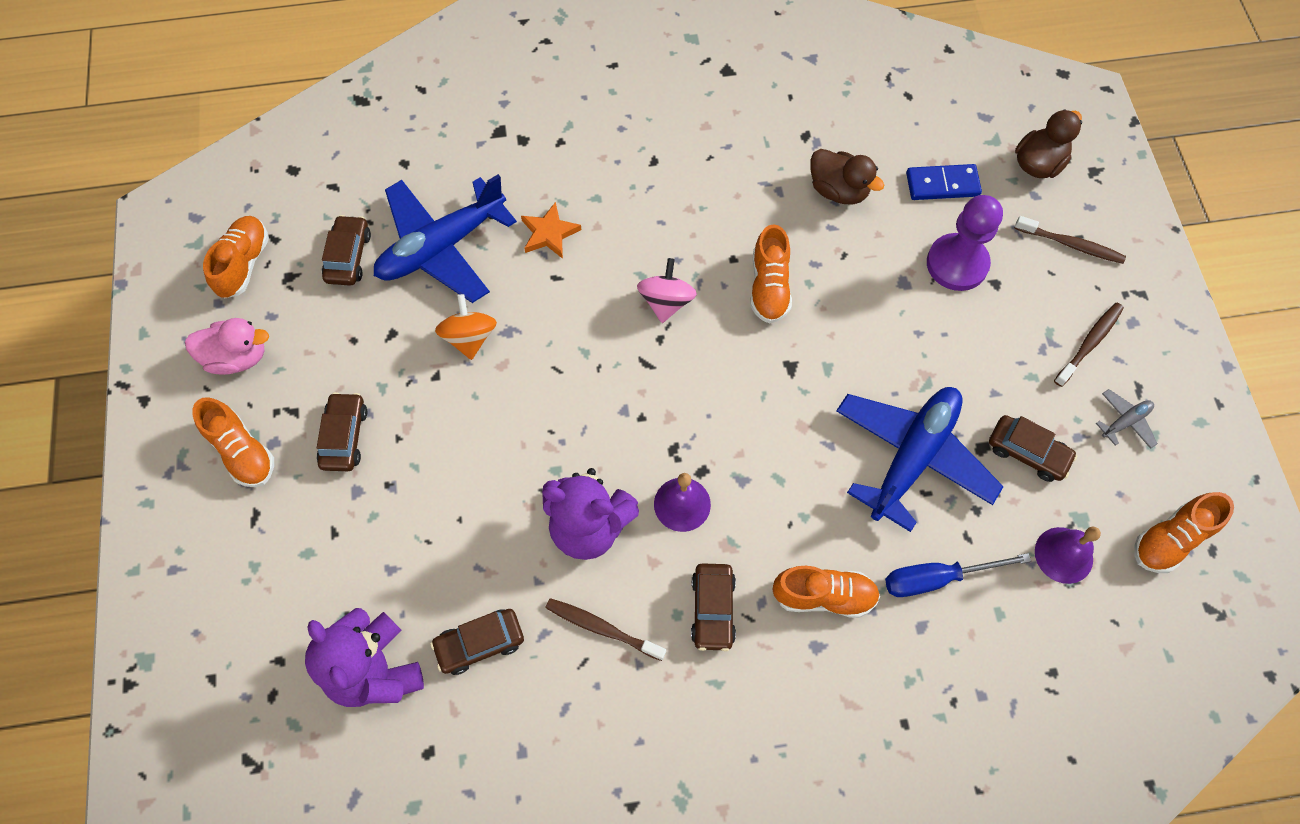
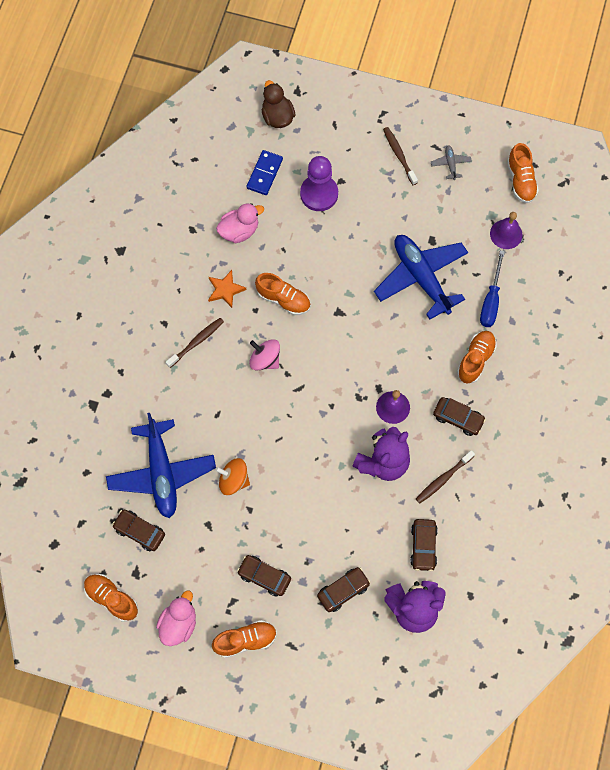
camera: 65 degrees left, 5 degrees up
orange star [521,202,581,259] -> orange star moved to [208,270,246,308]
brown duck [810,149,884,204] -> pink duck [216,203,264,243]
brown car [989,415,1077,482] -> brown car moved to [317,567,370,612]
brown toothbrush [1014,216,1126,264] -> brown toothbrush moved to [166,318,224,368]

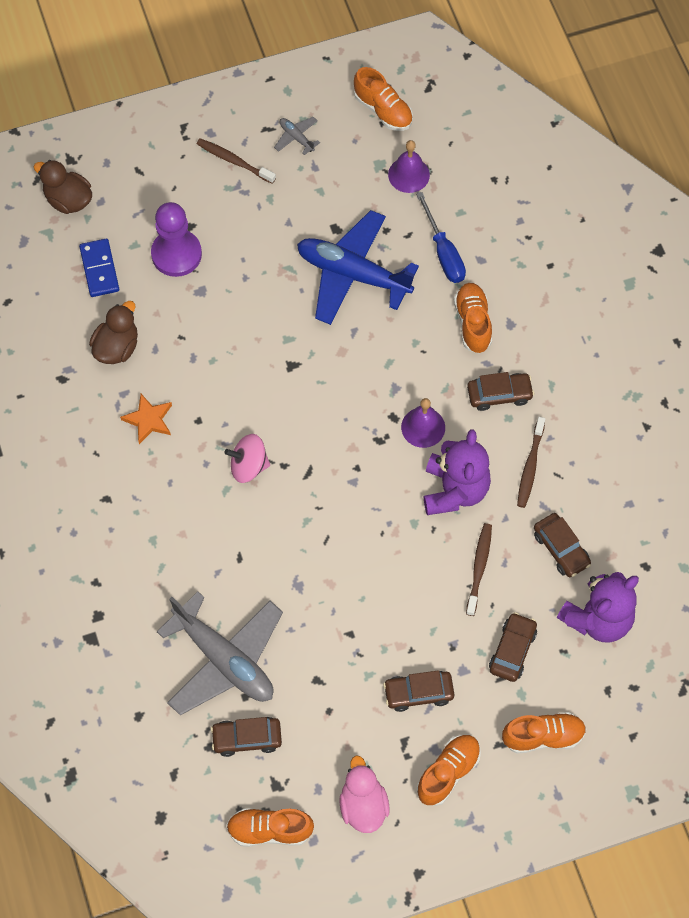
camera: 35 degrees left, 5 degrees down
blue plane [106,413,216,518] -> grey plane [157,592,283,715]
brown toothbrush [166,318,224,368] -> brown toothbrush moved to [466,523,492,616]
orange spinning top [215,458,250,495] -> none
pink duck [216,203,264,243] -> brown duck [89,301,138,364]
orange shoe [255,273,311,315] -> orange shoe moved to [502,712,587,754]

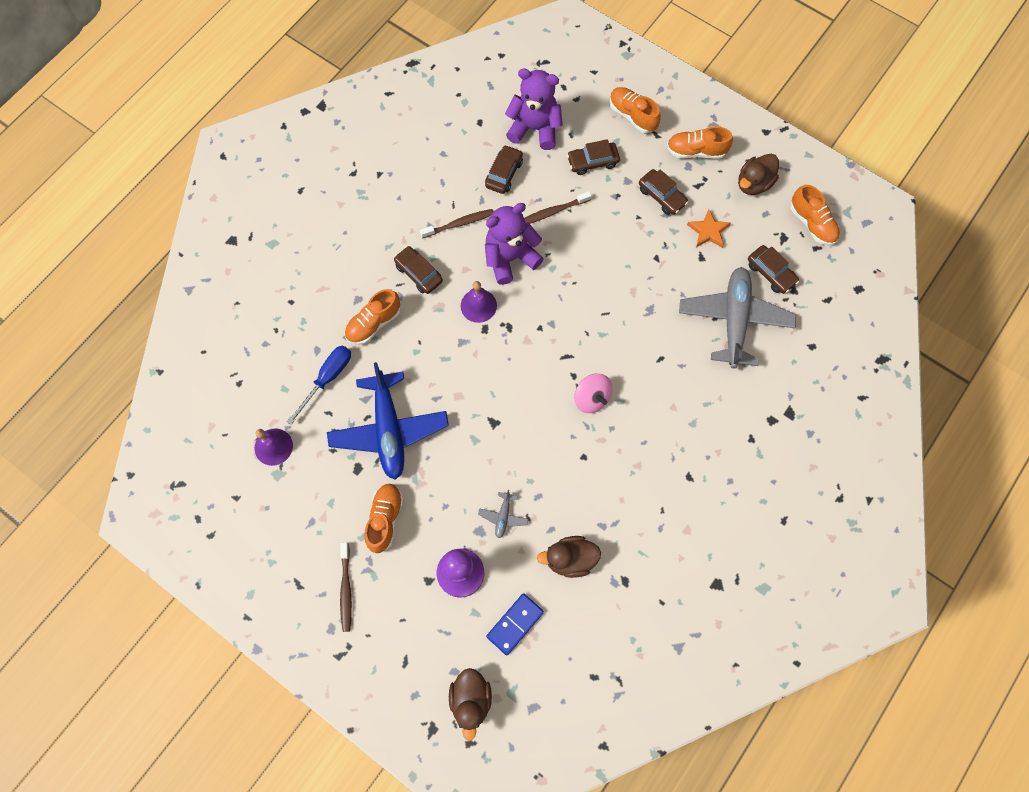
camera: 125 degrees left, 5 degrees up
orange star [120,394,172,444] -> orange star moved to [687,209,731,248]
grey plane [274,117,320,155] -> grey plane moved to [478,490,528,538]
pink duck [339,755,390,833] -> brown duck [738,154,779,195]
orange shoe [354,67,413,131] -> orange shoe moved to [364,483,404,553]

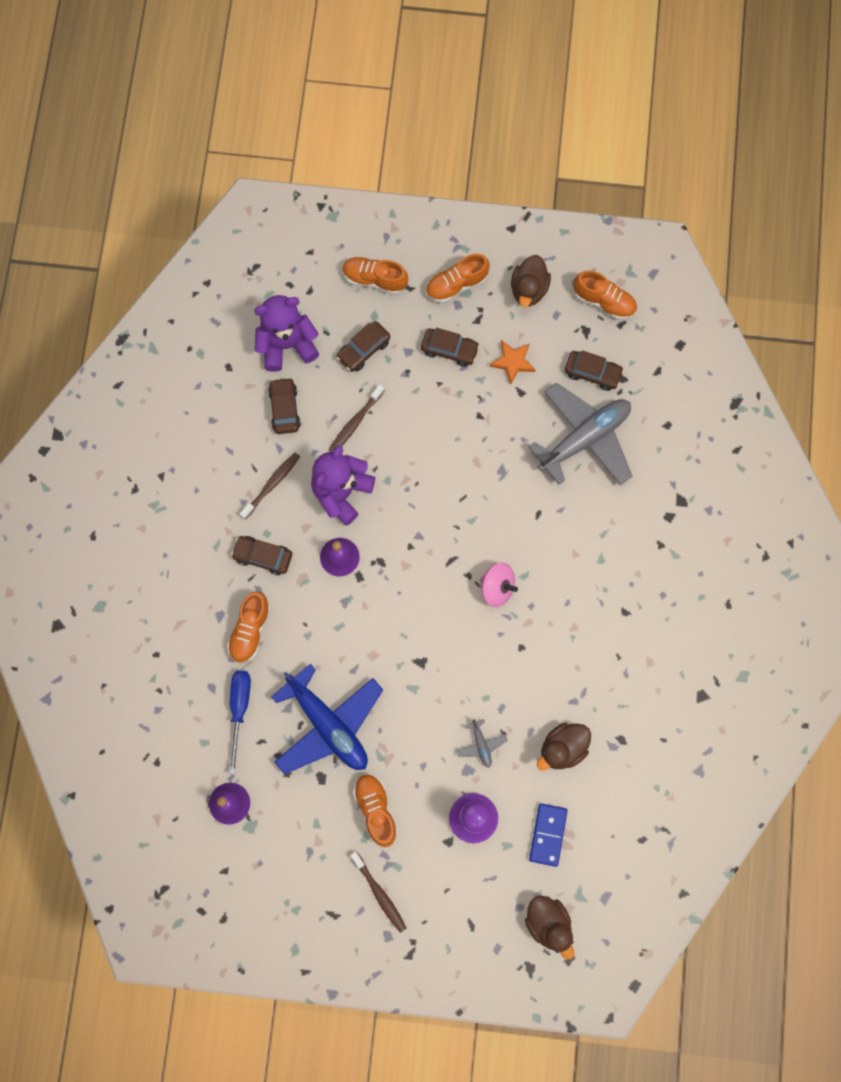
camera: 30 degrees left, 5 degrees up
grey plane [679,267,796,369] -> grey plane turned 75 degrees clockwise [528,383,632,485]

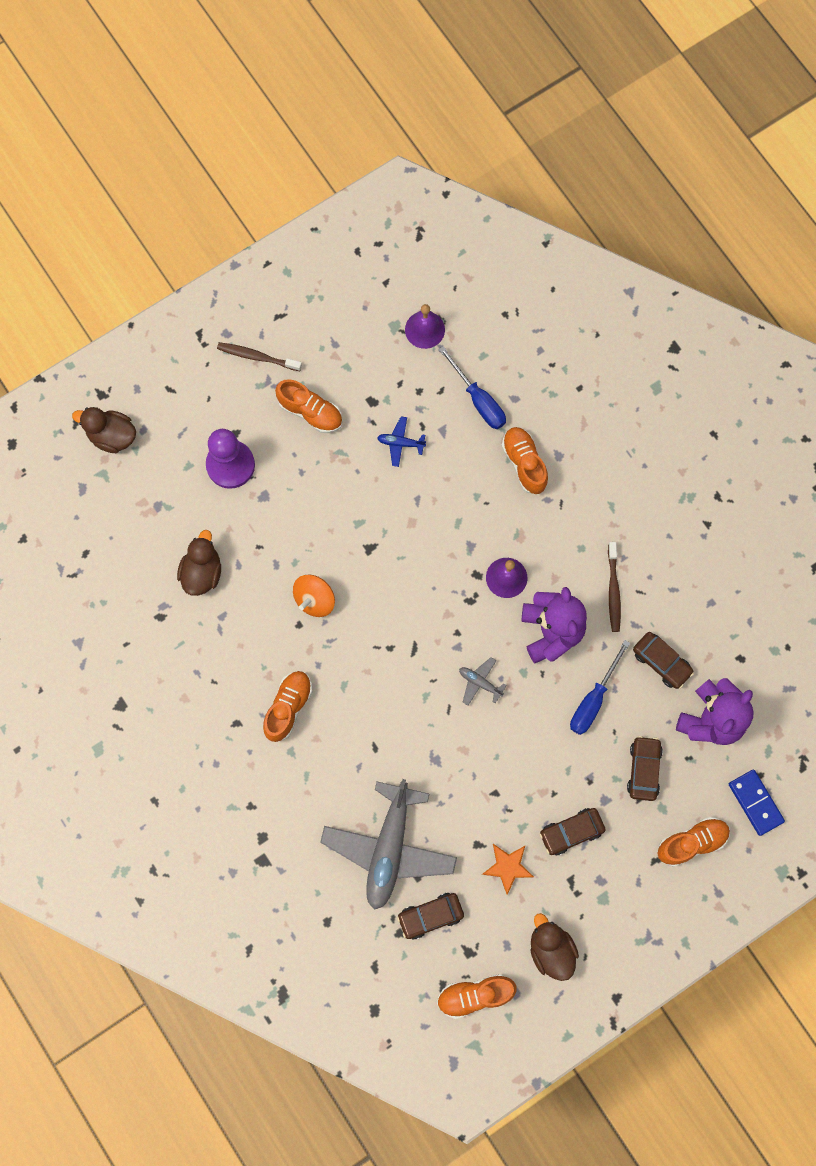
camera: 140 degrees right, 0 degrees up
brown car [231,536,292,575] -> none
blue plane [271,663,383,774] -> blue plane [377,417,426,467], size x0.41
brown toothbrush [329,384,385,452] -> blue screwdriver [570,640,630,735]
orange shoe [426,254,490,303] -> orange shoe moved to [263,671,312,742]
grey plane [456,719,508,768] -> grey plane moved to [459,657,507,706]
pink spinning top [480,562,518,607] -> none
blue domino [529,803,567,867] -> blue domino moved to [729,769,785,836]
none -> orange spinning top [293,574,335,617]

